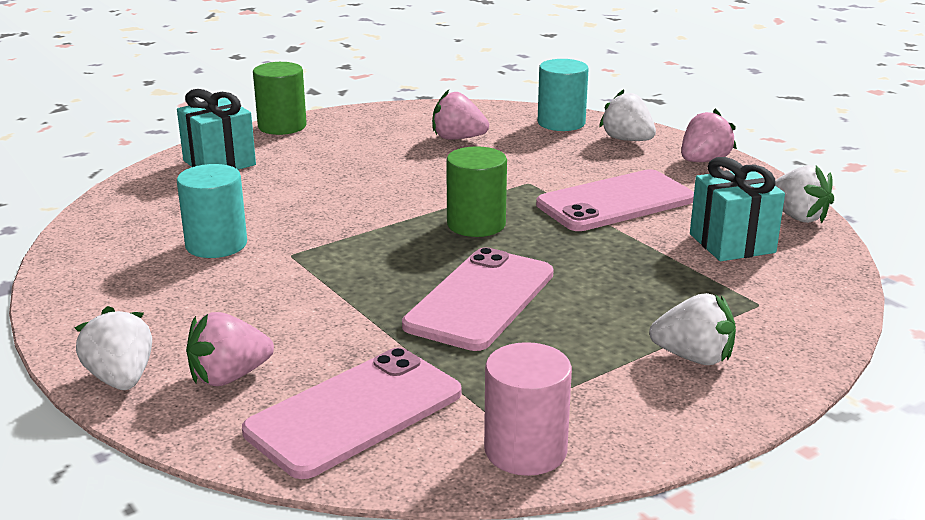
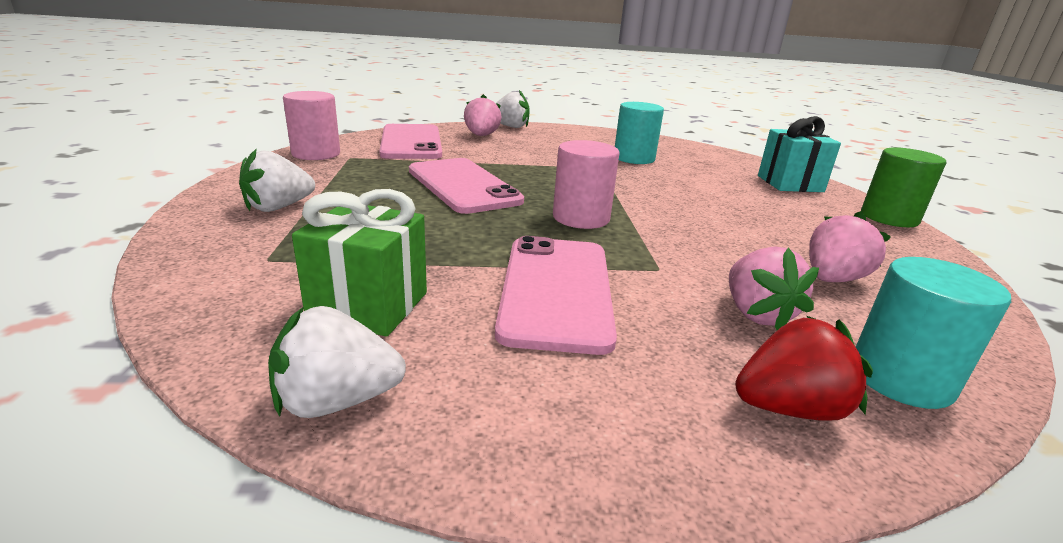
camera: 120 degrees right, 0 degrees up
green cylinder [446,146,507,237] -> pink cylinder [553,140,619,229]
white strawberry [599,89,656,141] -> red strawberry [735,316,873,421]
pink strawberry [681,109,737,162] -> pink strawberry moved to [729,246,819,330]
turquoise gift [690,157,785,261] -> green gift [292,189,427,337]

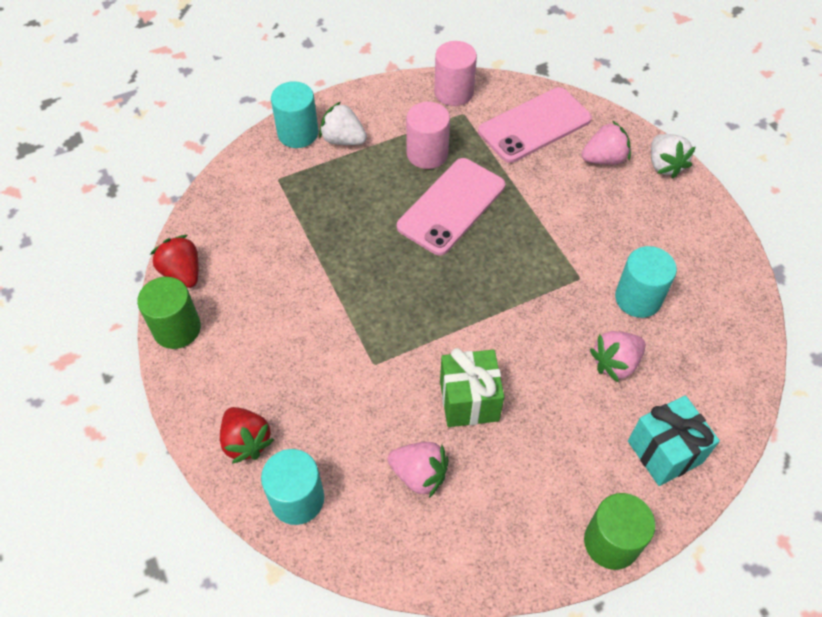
camera: 70 degrees right, 30 degrees up
white strawberry [268,306,406,418] -> red strawberry [150,235,199,288]
green gift [292,189,427,337] -> green gift moved to [440,348,504,427]
pink phone [495,236,617,355] -> none
pink cylinder [553,140,619,229] -> pink cylinder moved to [406,102,450,169]
pink strawberry [729,246,819,330] -> pink strawberry moved to [590,331,646,383]
none -> green cylinder [137,277,201,349]
none -> turquoise cylinder [271,81,318,148]

